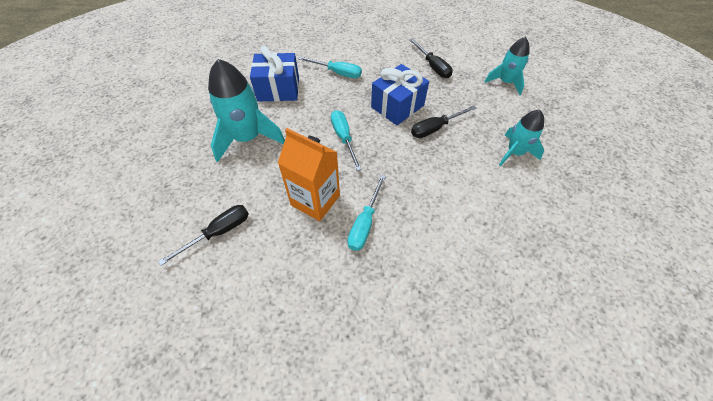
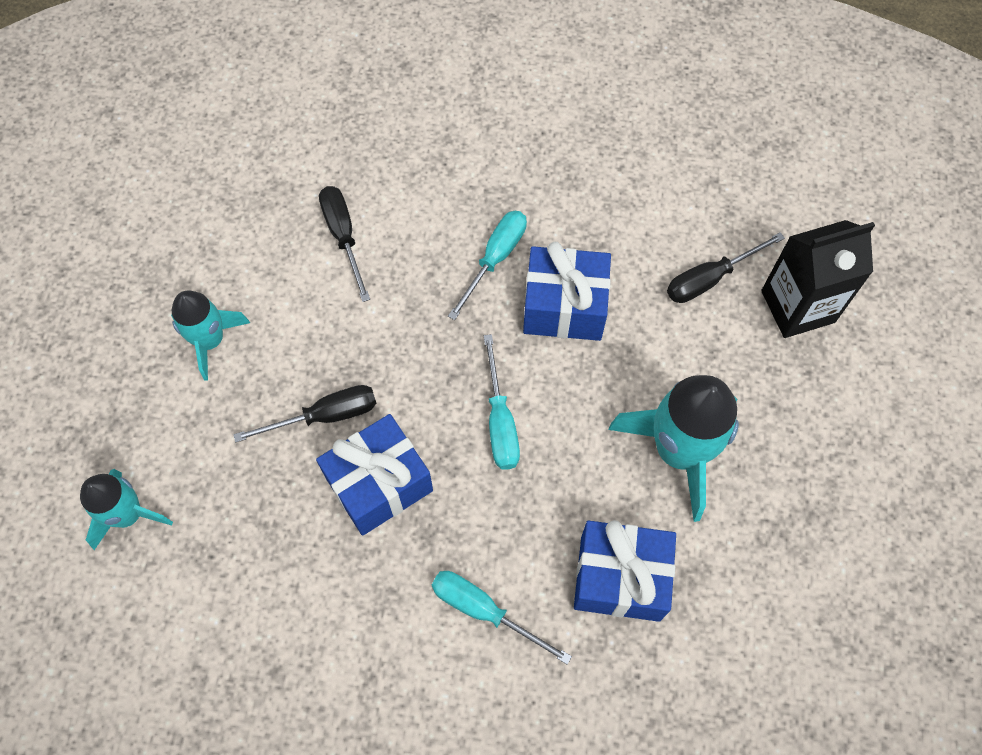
camera: 170 degrees left, 10 degrees up
orange carton [278,128,340,221] -> blue gift [523,242,611,341]
black screwdriver [409,39,453,78] -> black screwdriver moved to [319,186,370,302]
none -> black carton [761,220,875,338]

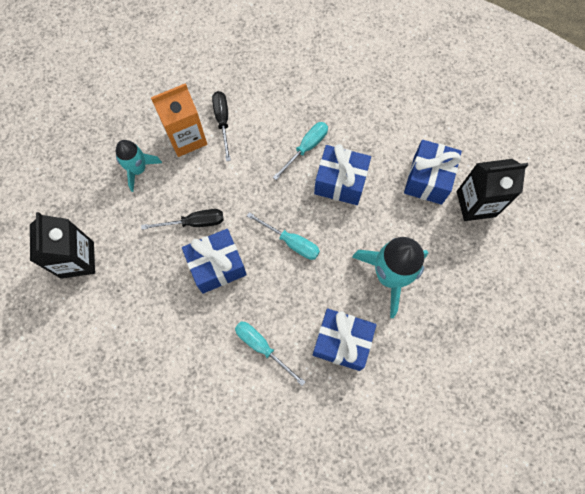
camera: 10 degrees right, 5 degrees up
turquoise rocket [80,469,173,550] -> black carton [30,212,95,279]
turquoise screwdriver [484,334,520,470] -> turquoise screwdriver turned 60 degrees counterclockwise [247,212,320,260]
black screwdriver [667,232,785,303] -> blue gift [404,140,462,205]
none -> orange carton [151,83,207,157]

